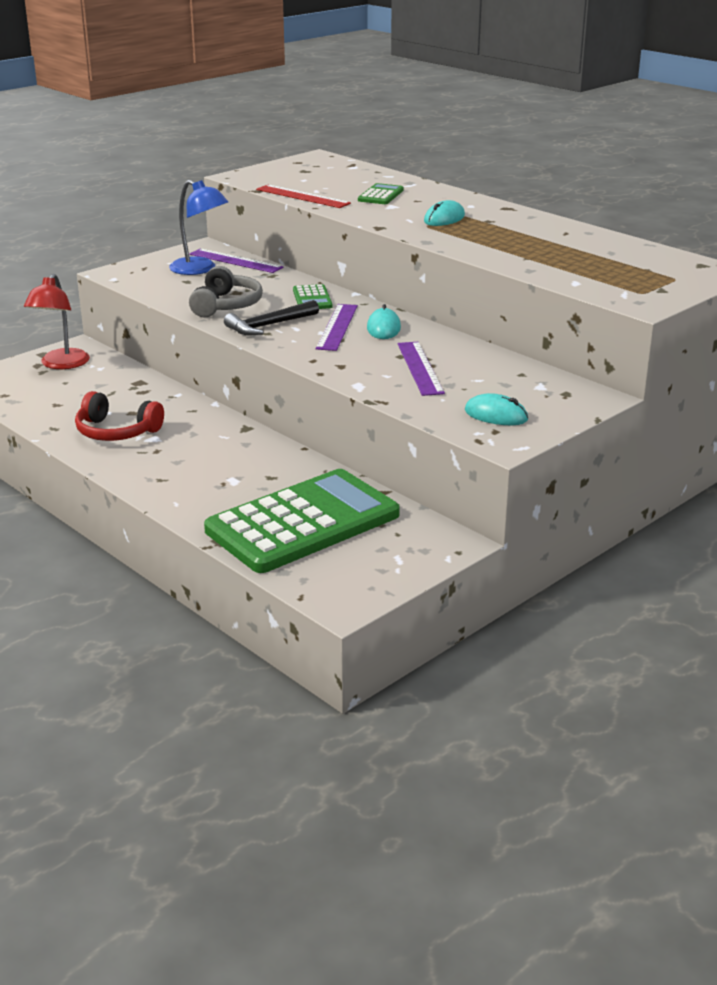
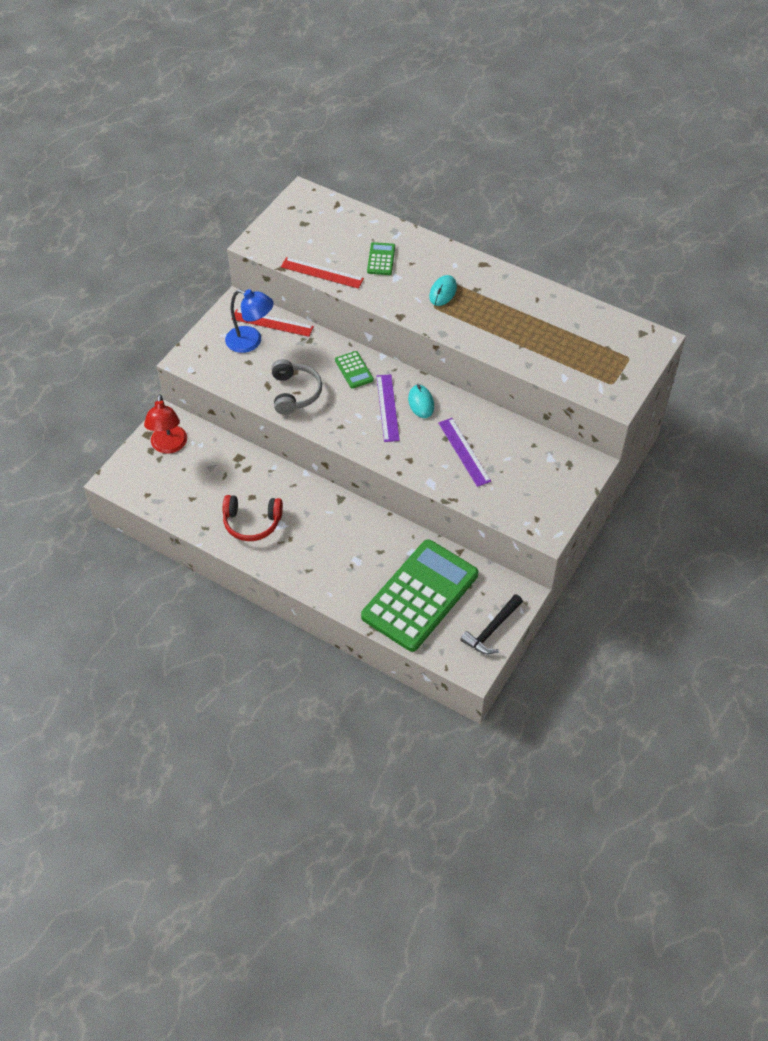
camera: 15 degrees left, 25 degrees up
purple ruler [189,249,284,273] -> red ruler [234,309,314,337]
black hammer [224,300,319,335] -> black hammer moved to [460,594,523,654]
turquoise mouse [465,393,528,425] -> none

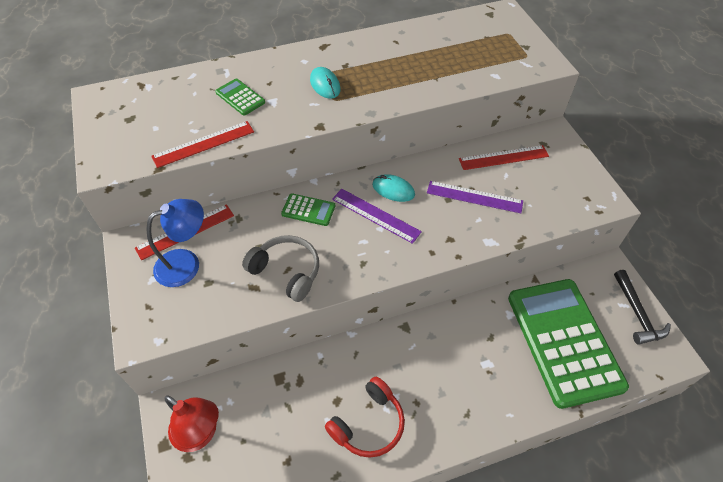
camera: 50 degrees left, 0 degrees up
none -> red ruler [459,145,549,170]

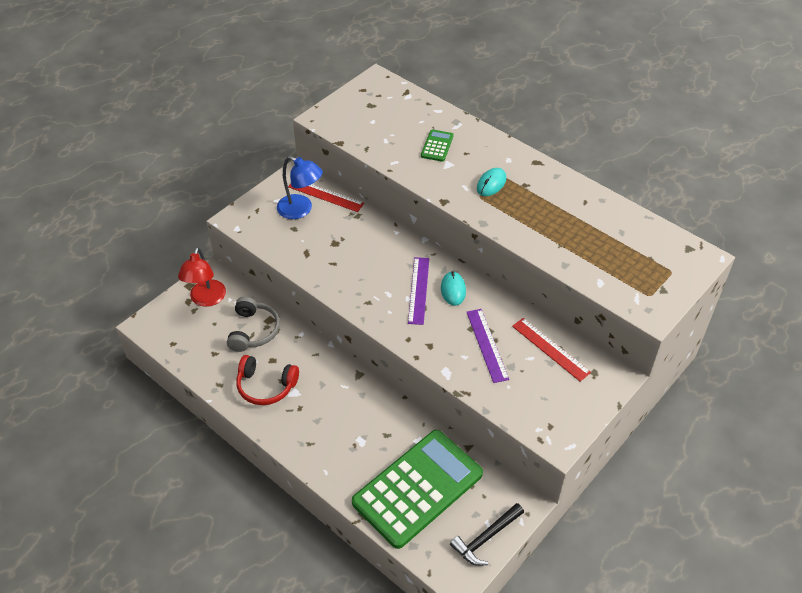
camera: 60 degrees right, 5 degrees down
red ruler [151,121,254,168] -> none
grey headphones [242,235,319,302] -> grey headphones moved to [227,297,280,352]
green calculator [281,193,335,226] -> none

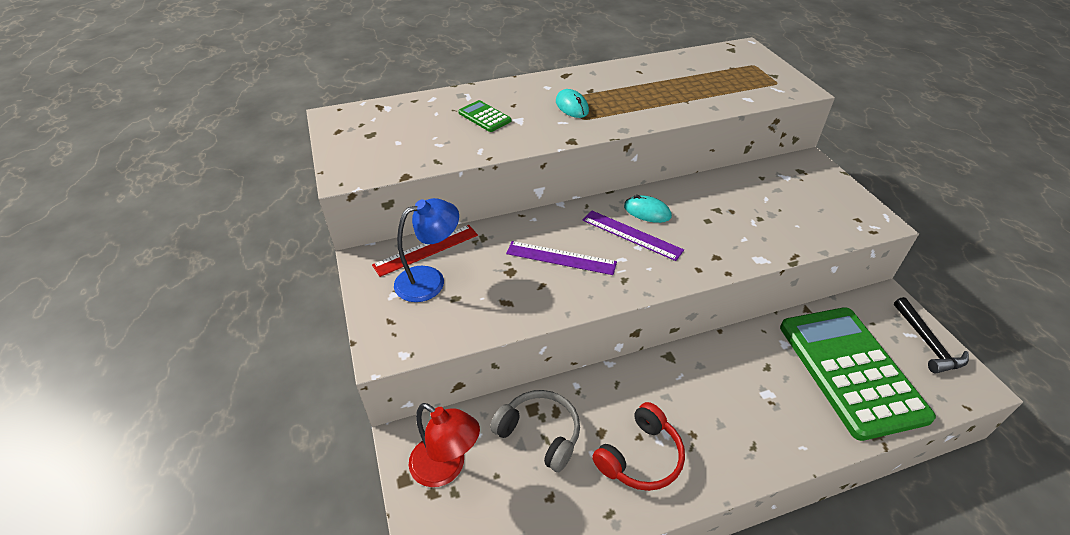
camera: 60 degrees left, 5 degrees down
purple ruler [466,309,509,383] -> purple ruler moved to [506,241,617,275]
red ruler [512,318,591,382] -> none

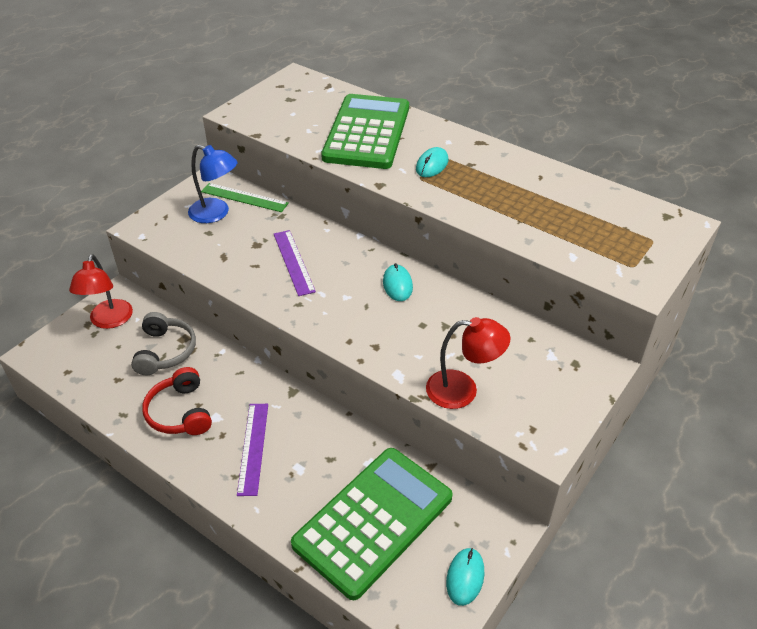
camera: 55 degrees right, 0 degrees up
red ruler [372,225,478,277] -> green ruler [201,183,289,212]
green calculator [458,100,512,132] -> green calculator [321,94,409,169], size x2.49
purple ruler [582,210,684,261] -> purple ruler moved to [237,404,268,496]
red headphones [592,402,685,491] -> red headphones turned 60 degrees clockwise [142,367,212,435]
black hammer [894,297,969,374] -> turquoise mouse [446,548,484,606]
none -> red lamp [426,317,511,409]

